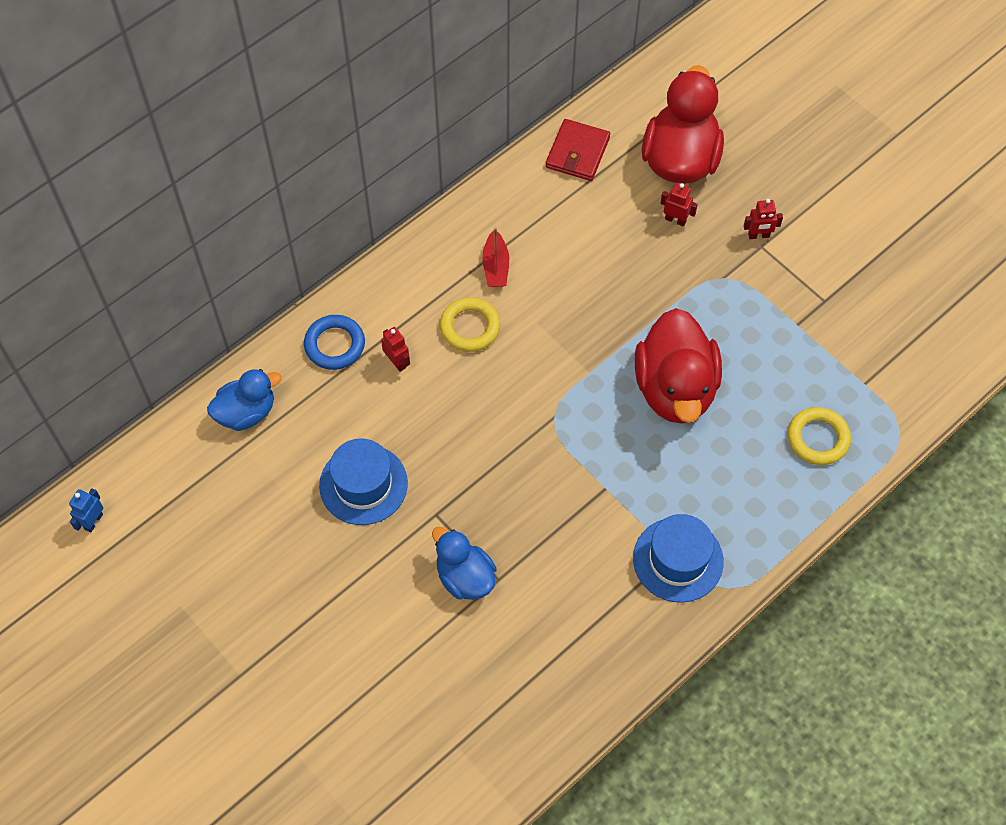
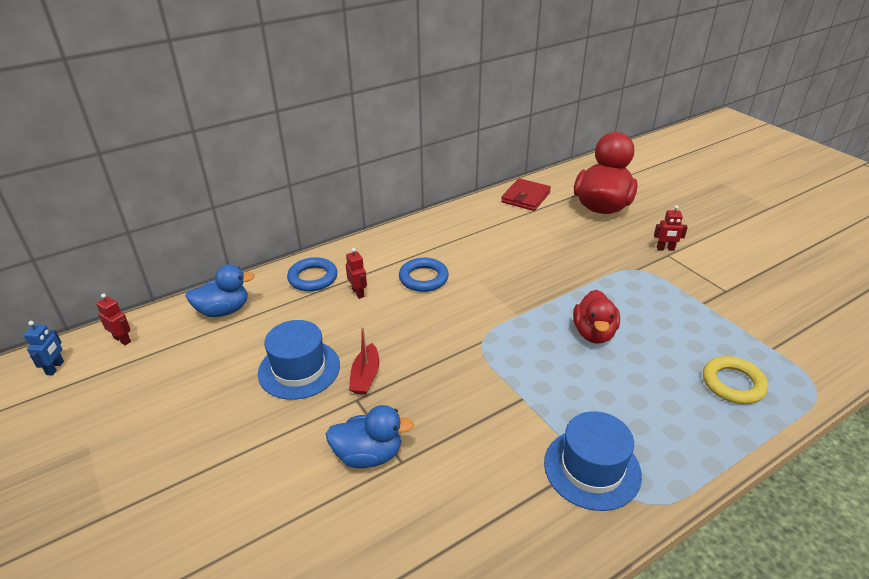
camera: 10 degrees right, 25 degrees down
blue robot [69,488,103,533] -> blue robot turned 150 degrees clockwise [24,321,64,376]
blue duck [432,527,497,600] -> blue duck turned 120 degrees clockwise [326,405,414,468]
yellow ring [440,297,501,352] -> blue ring [399,258,449,292]
red boat [482,227,509,287] -> red boat moved to [349,327,379,395]
red duck [635,308,722,424] -> red duck [573,290,620,344], size x0.59
red robot [660,183,698,227] -> red robot moved to [96,293,131,346]

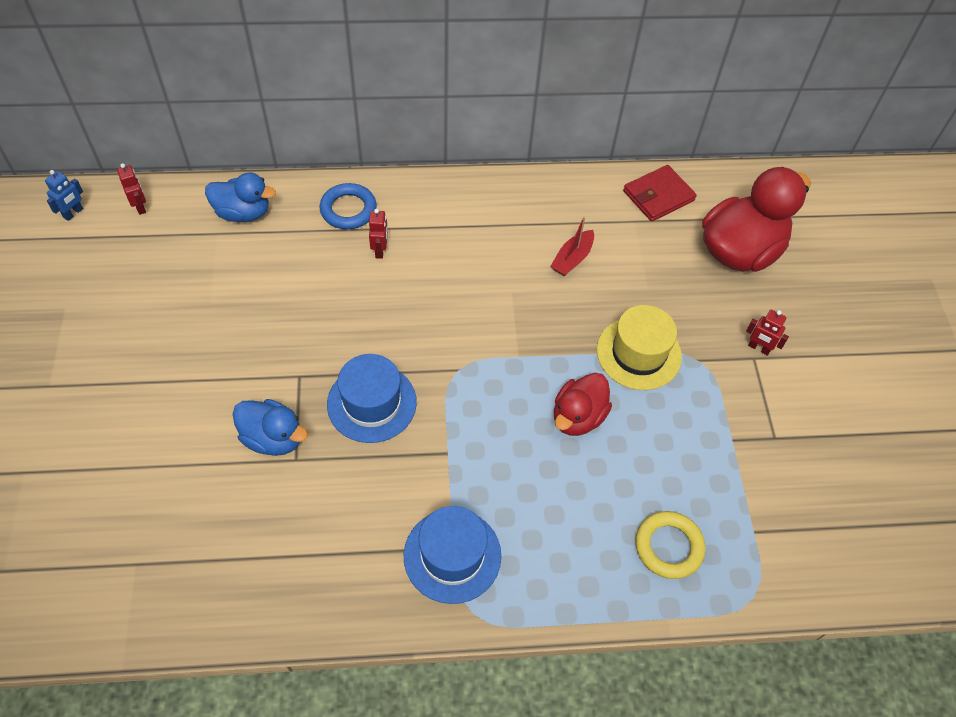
camera: 25 degrees right, 20 degrees up
blue hat [258,320,340,400] -> blue hat moved to [327,354,417,443]
red boat [349,327,379,395] -> red boat moved to [550,216,594,276]
blue ring [399,258,449,292] -> none
none -> yellow hat [597,305,682,390]

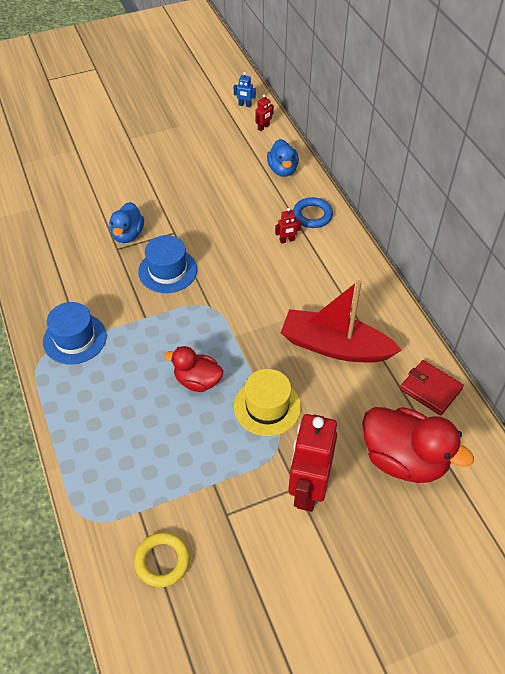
camera: 75 degrees right, 5 degrees down
red boat [550,216,594,276] -> red boat [281,280,402,362], size x2.27
yellow ring [636,511,706,579] -> yellow ring moved to [134,532,190,587]
red robot [746,310,789,356] -> red robot [288,414,337,512], size x2.47

